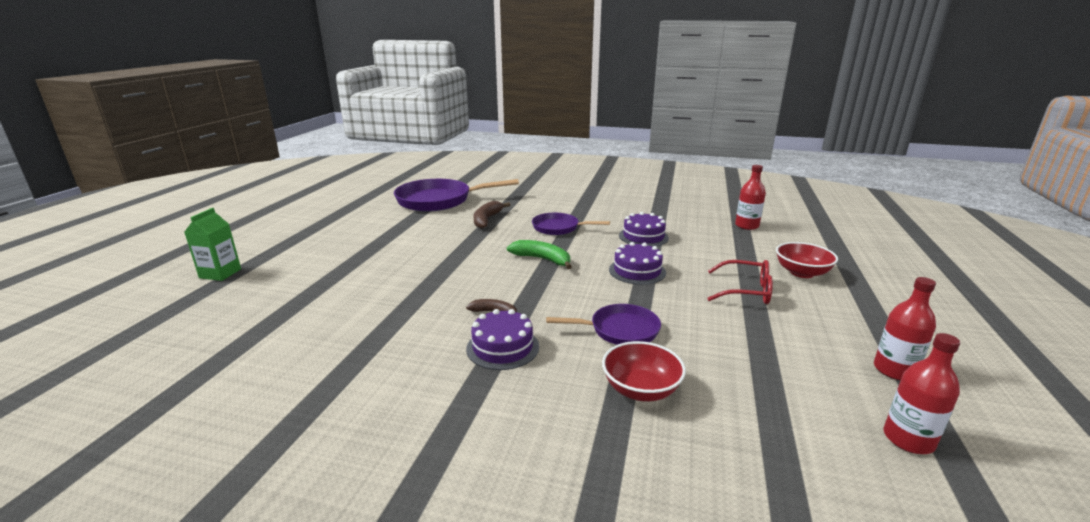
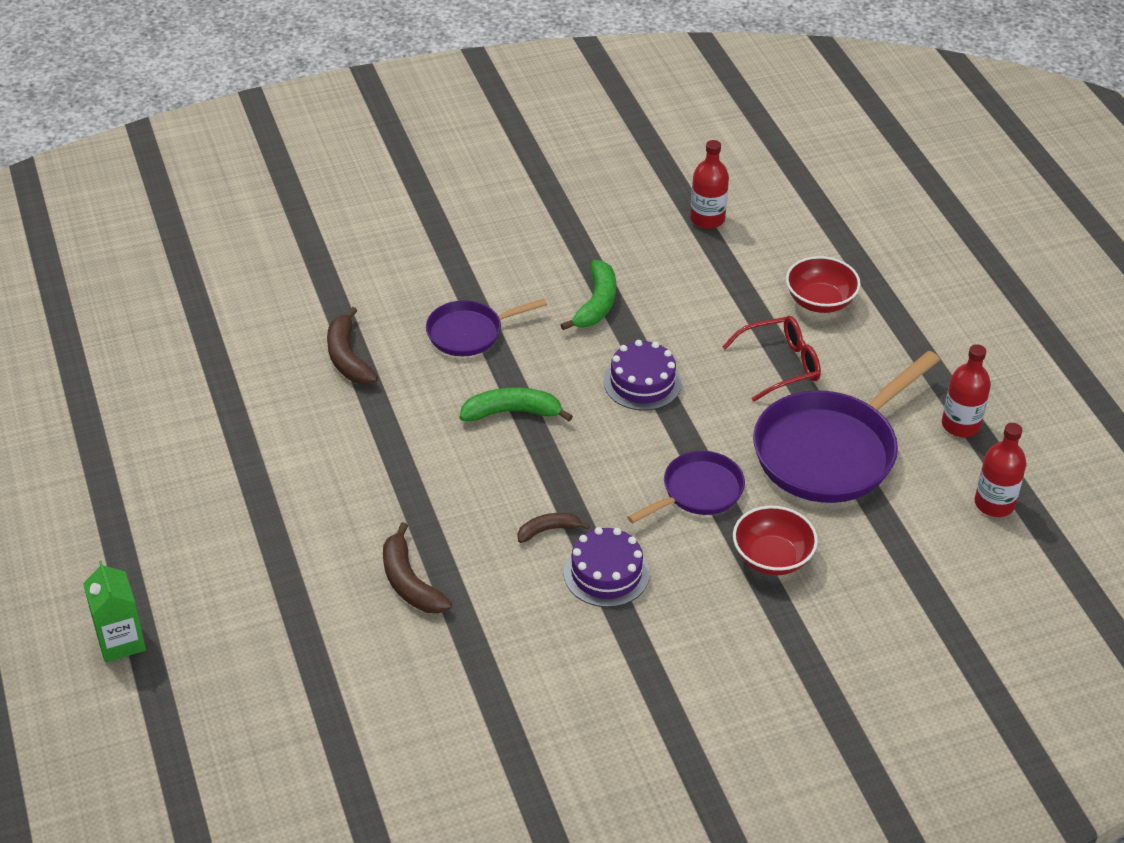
camera: 35 degrees left, 20 degrees up
purple pan [394,179,519,212] -> purple pan moved to [753,351,940,503]
purple cake [619,212,669,247] -> green banana [561,260,616,330]
none -> brown banana [383,522,452,613]

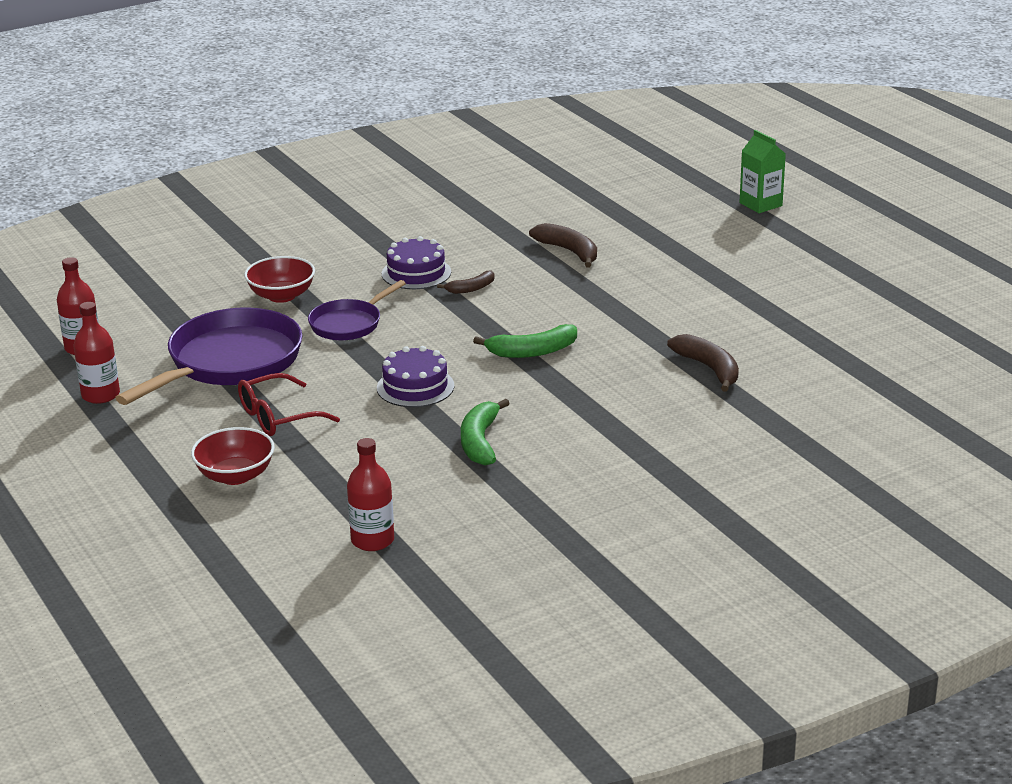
camera: 170 degrees right, 15 degrees down
purple pan [426,299,547,356] -> none

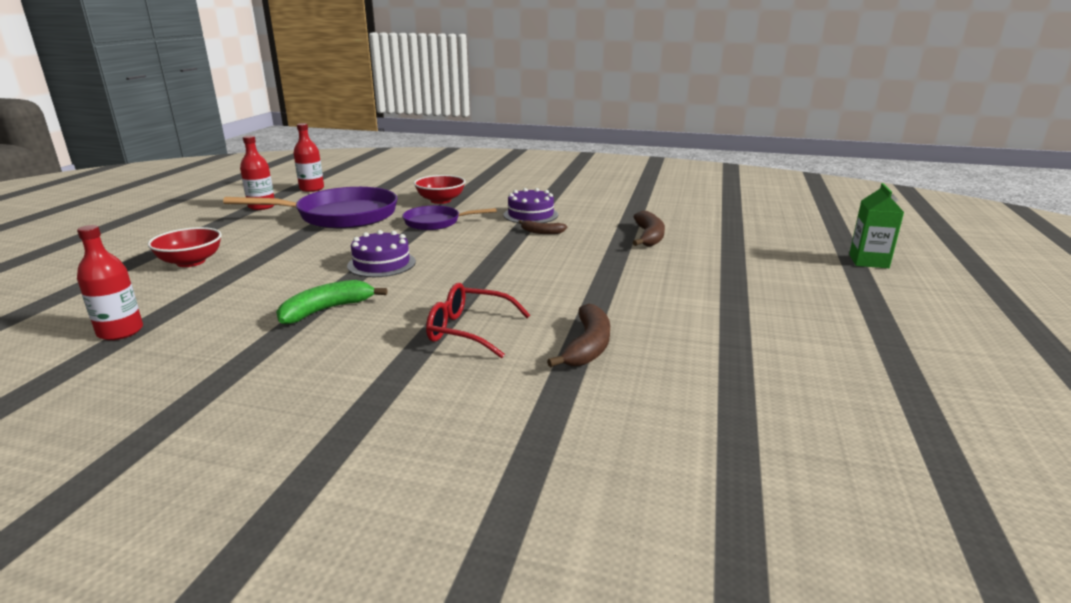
camera: 45 degrees right, 5 degrees down
red glasses [238,373,340,436] -> red glasses moved to [426,283,530,358]
green banana [473,324,577,358] -> none

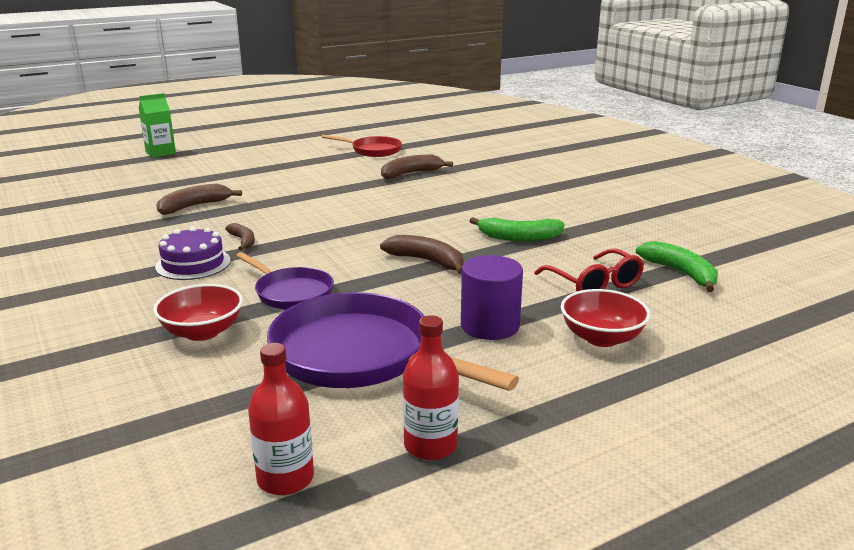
camera: 135 degrees left, 0 degrees up
red bottle [77,225,143,340] -> green banana [636,241,718,292]
purple cake [347,230,416,277] -> brown banana [380,235,463,274]
red glasses [426,283,530,358] -> red glasses moved to [534,249,644,291]
none -> red pan [322,135,402,157]
none -> purple cylinder [461,255,523,340]

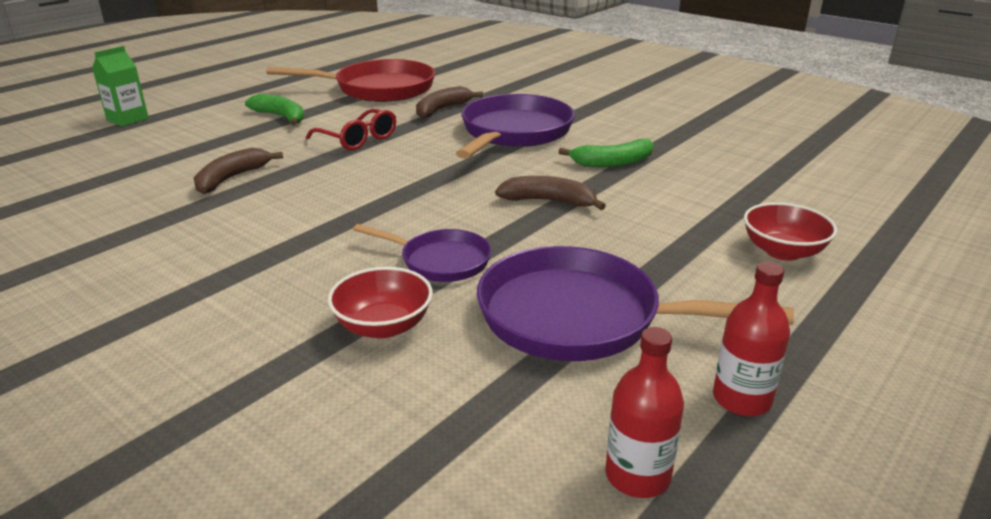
camera: 20 degrees left, 5 degrees up
purple cake [155,226,231,280] -> none
brown banana [225,223,255,250] -> none
red pan [322,135,402,157] -> red pan [266,59,435,102], size x1.80
purple cylinder [461,255,523,340] -> none
red glasses [534,249,644,291] -> red glasses moved to [306,109,396,150]
green banana [636,241,718,292] -> green banana moved to [245,94,304,126]
none -> purple pan [456,94,575,159]

